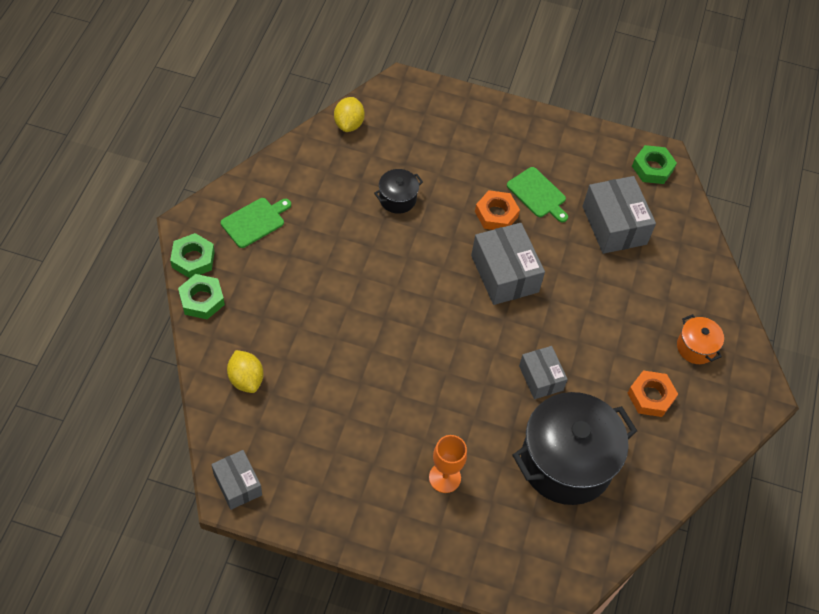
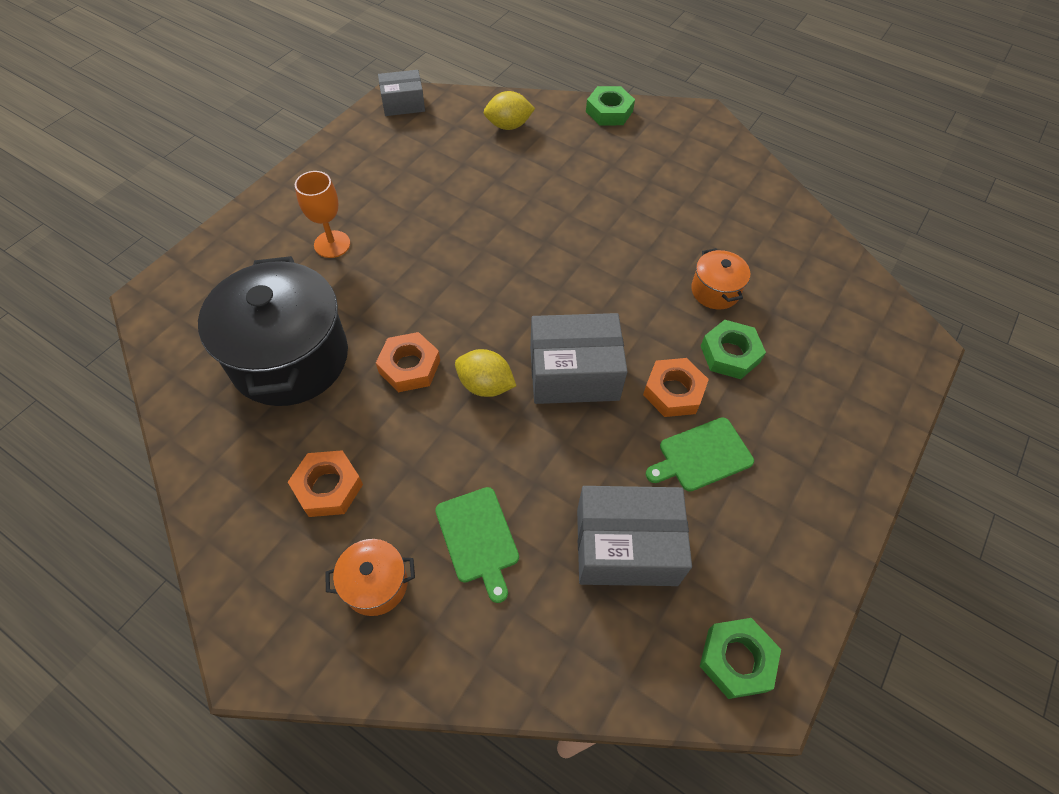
camera: 110 degrees right, 0 degrees up
green nut [170,233,215,278] -> green nut moved to [701,320,766,379]
green cutting board [221,198,291,248] -> green cutting board moved to [435,487,519,603]
yellow lemon [334,97,365,132] -> yellow lemon moved to [455,349,516,397]
black pot [374,169,423,214] -> orange pot [691,248,750,310]
grey box [519,346,568,399] -> orange nut [376,332,440,392]

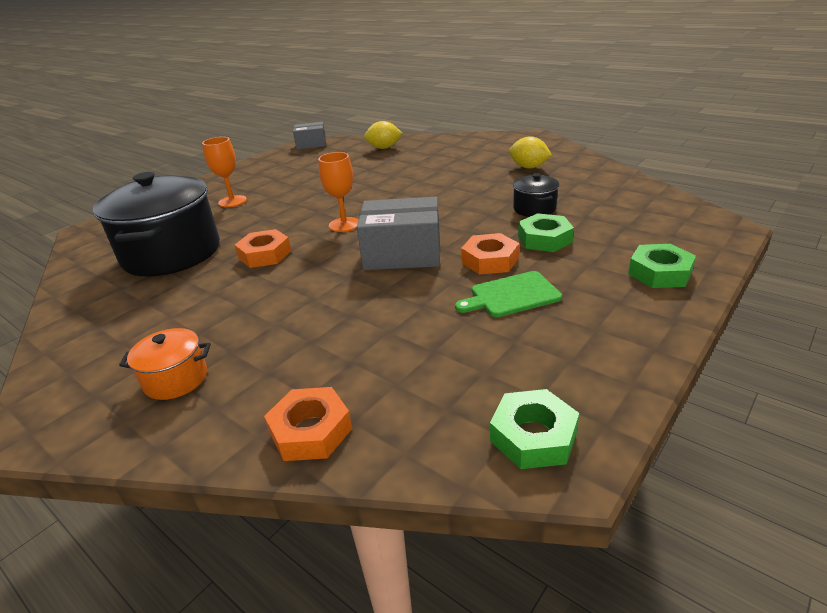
camera: 10 degrees right, 25 degrees down
orange nut [288,450,363,517] -> orange nut moved to [264,387,352,461]
green cutting board [435,487,519,603] -> none
yellow lemon [455,349,516,397] -> yellow lemon moved to [509,136,552,168]
grey box [577,486,692,586] -> none
green nut [586,86,635,125] -> green nut moved to [628,244,696,288]
orange pot [691,248,750,310] -> black pot [513,173,559,217]
none -> orange goblet [318,152,359,232]

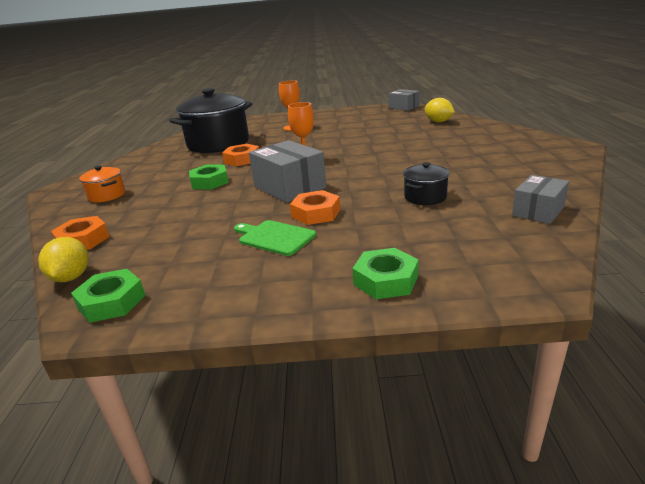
camera: 50 degrees right, 5 degrees down
yellow lemon [509,136,552,168] -> yellow lemon moved to [38,237,89,282]
green nut [518,213,574,252] -> green nut moved to [189,165,229,190]
none -> grey box [512,175,569,224]

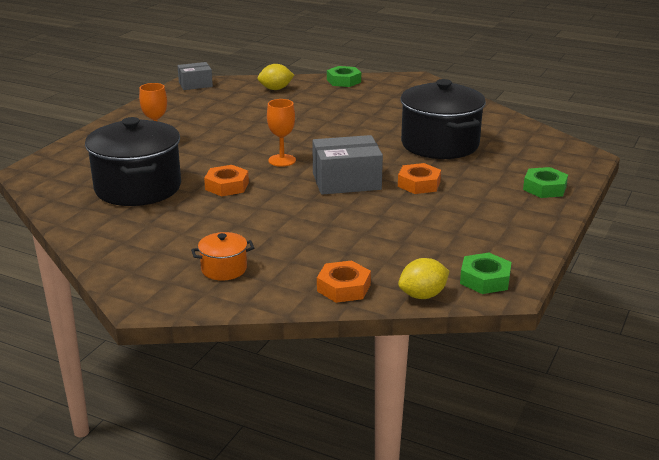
camera: 65 degrees left, 0 degrees up
yellow lemon [38,237,89,282] -> yellow lemon turned 45 degrees counterclockwise [398,258,450,299]
green nut [189,165,229,190] -> green nut moved to [327,66,361,87]
green cutting board [234,220,316,256] -> none
black pot [403,162,450,205] -> black pot [400,79,486,159], size x2.20
grey box [512,175,569,224] -> none

